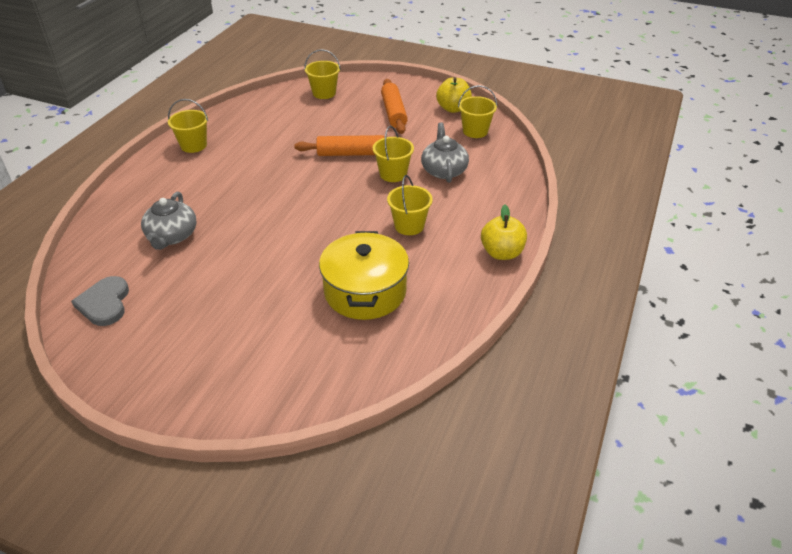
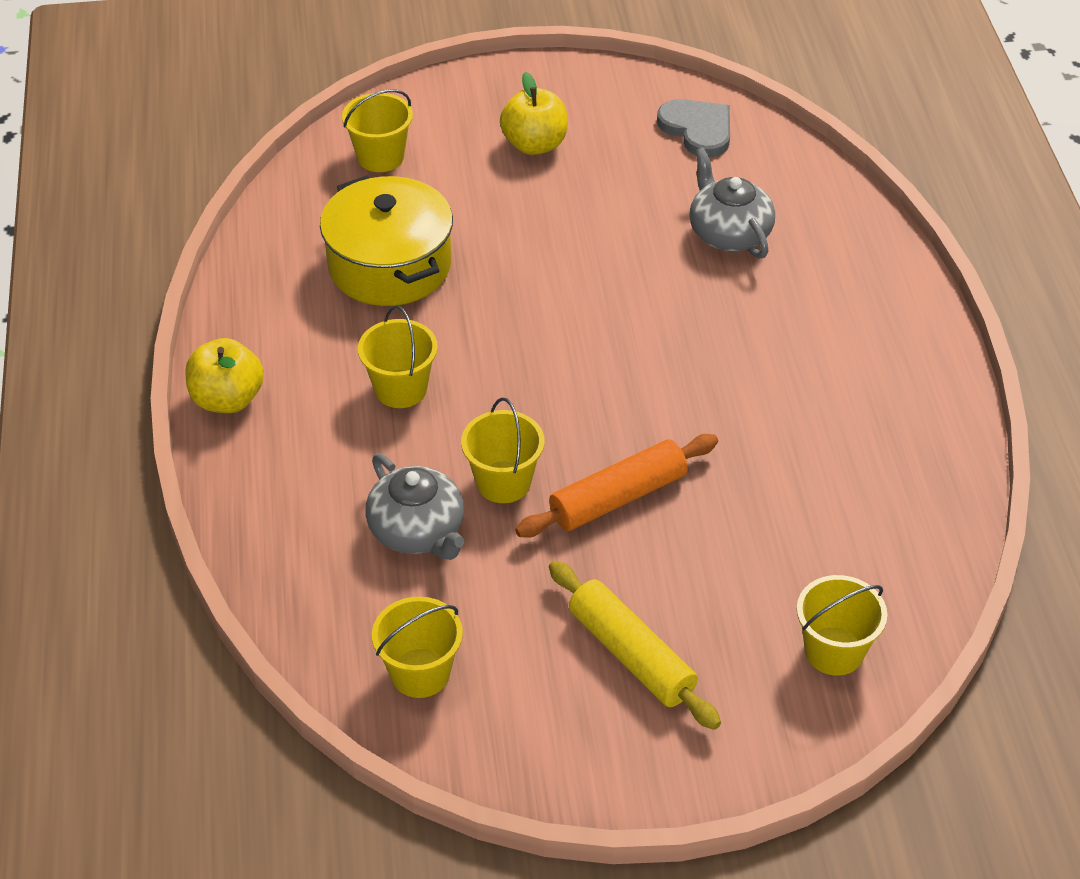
camera: 150 degrees right, 5 degrees up
yellow bucket [168,99,208,153] -> yellow bucket moved to [342,90,413,172]
orange rolling pin [381,79,408,134] -> yellow rolling pin [549,561,721,730]
yellow apple [436,77,472,113] -> yellow apple moved to [500,72,568,155]

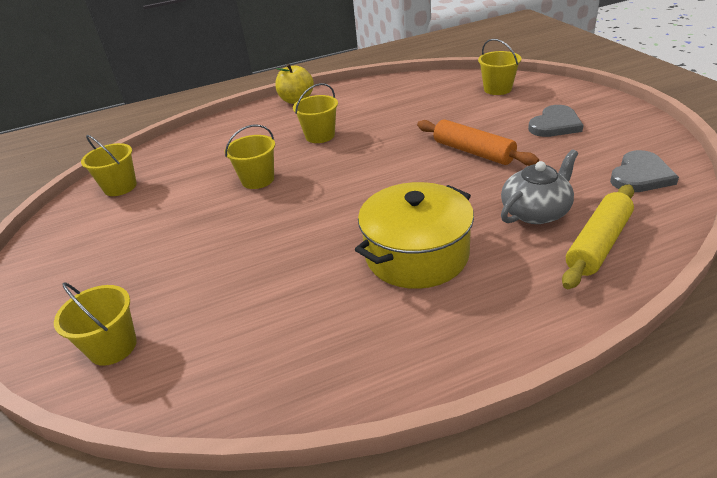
camera: 80 degrees right, 10 degrees down
yellow pot [320,175,453,306] -> yellow pot moved to [355,182,474,289]
grey teapot [365,453,465,560] -> none
yellow apple [500,72,568,155] -> grey heart [528,105,584,137]
orange rolling pin [515,434,718,538] -> orange rolling pin moved to [417,119,539,166]
yellow rolling pin [549,561,721,730] -> yellow rolling pin moved to [562,184,634,289]

